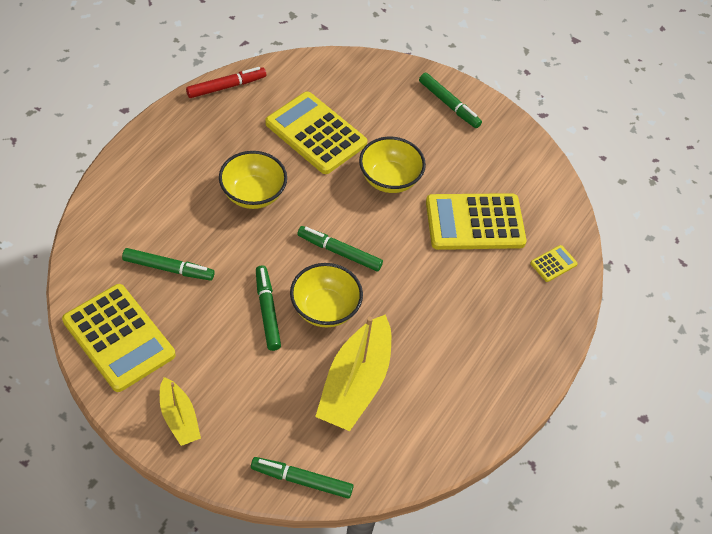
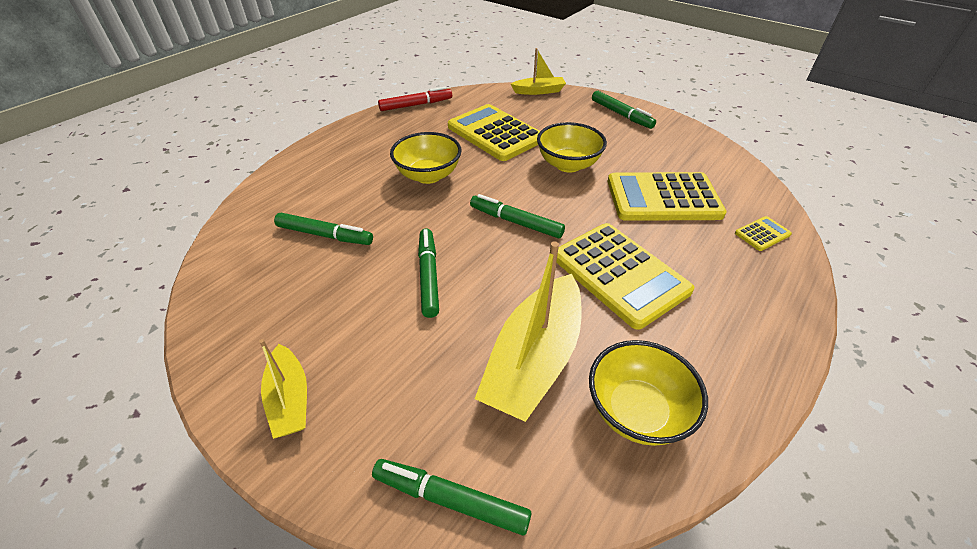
camera: 10 degrees right, 10 degrees down
yellow calculator [62,284,175,392] -> yellow calculator moved to [556,223,694,330]
yellow bowl [290,263,363,327] -> yellow bowl moved to [589,340,708,446]
none -> yellow boat [511,48,566,95]

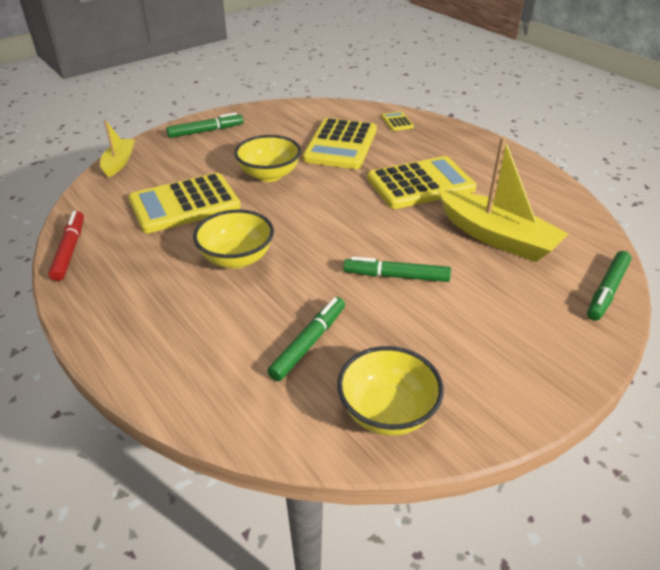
camera: 75 degrees left, 5 degrees down
yellow boat [259,339,307,439] -> none
green marker [470,194,565,238] -> none
yellow bowl [589,340,708,446] -> yellow bowl moved to [337,346,444,436]

